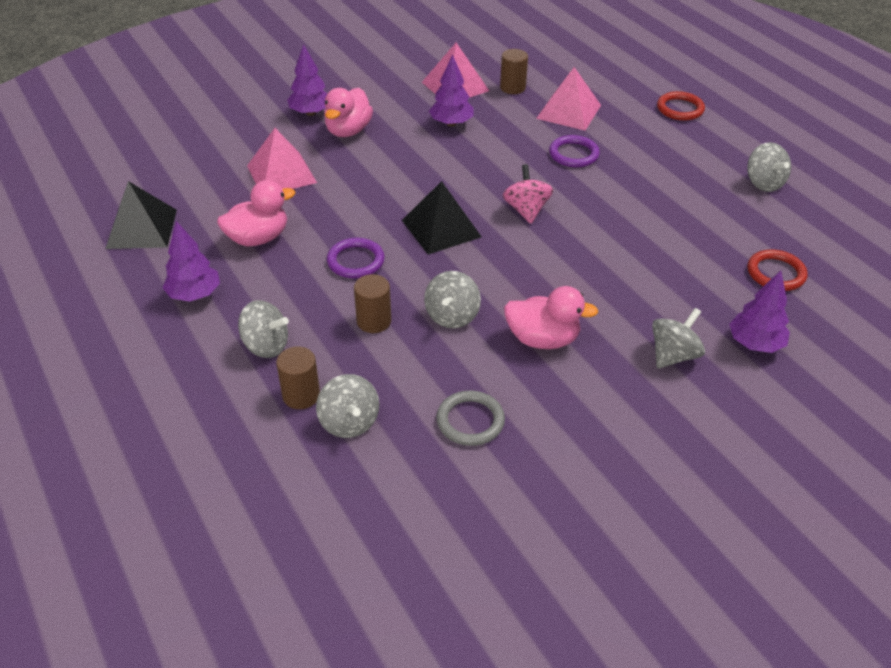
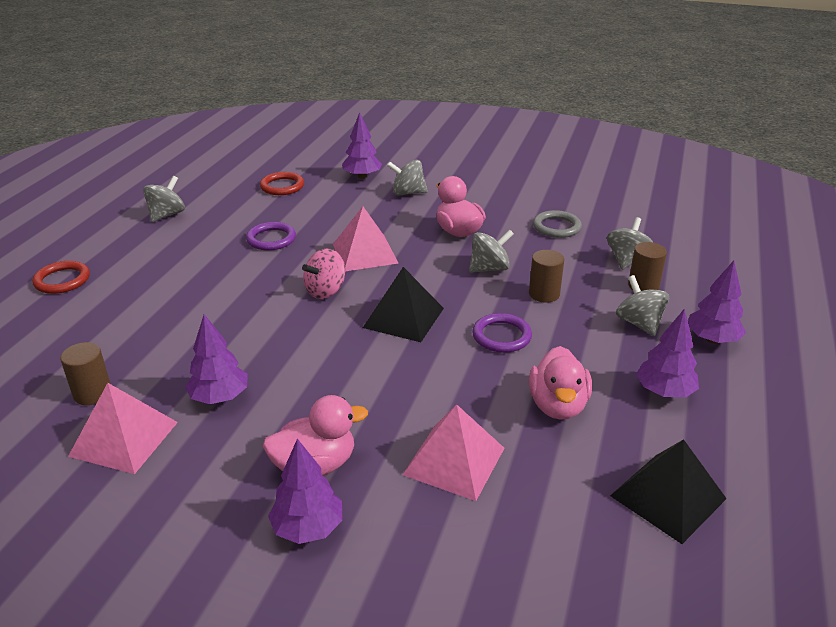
camera: 130 degrees left, 10 degrees down
pink duck [217,180,295,246] -> pink duck turned 105 degrees counterclockwise [529,346,592,420]
pink pyramid [536,67,601,131] -> pink pyramid moved to [333,206,399,271]
purple ring [549,135,600,167] -> purple ring moved to [246,222,296,250]
none -> purple tree [688,260,746,344]

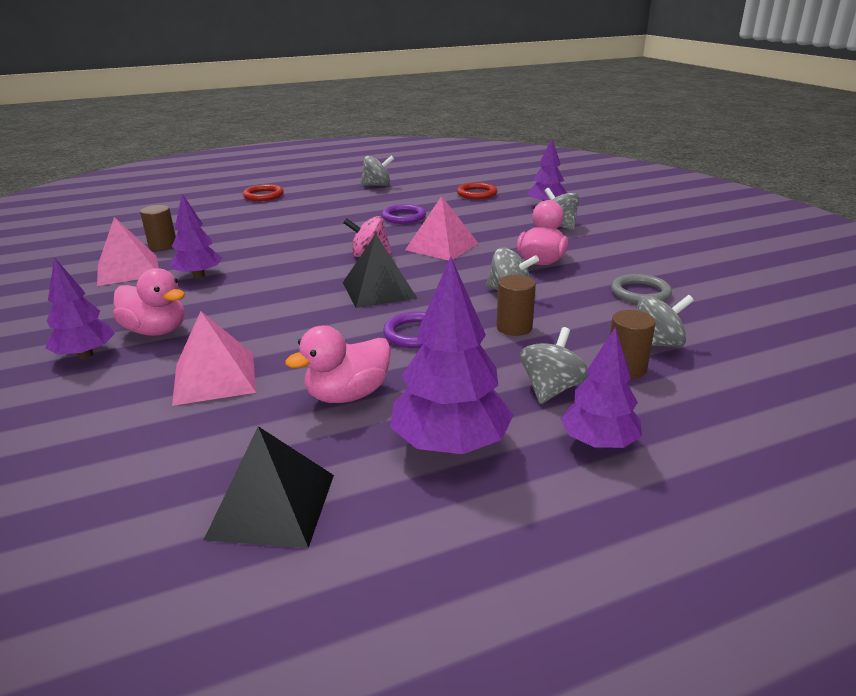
camera: 50 degrees right, 5 degrees down
purple tree [636,309,699,398] -> purple tree [390,257,514,454], size x1.53

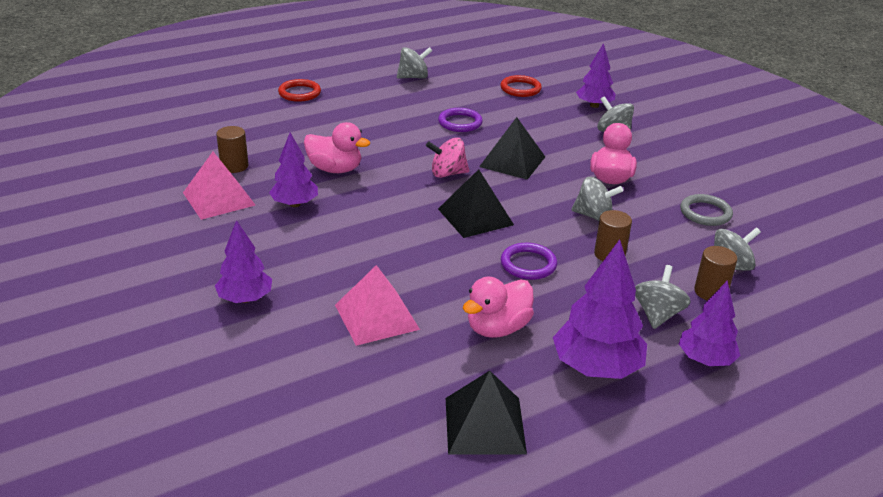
camera: 10 degrees left, 5 degrees up
pink duck [113,268,185,336] -> pink duck moved to [304,122,370,173]
pink pyramid [405,196,478,260] -> black pyramid [479,117,545,180]

